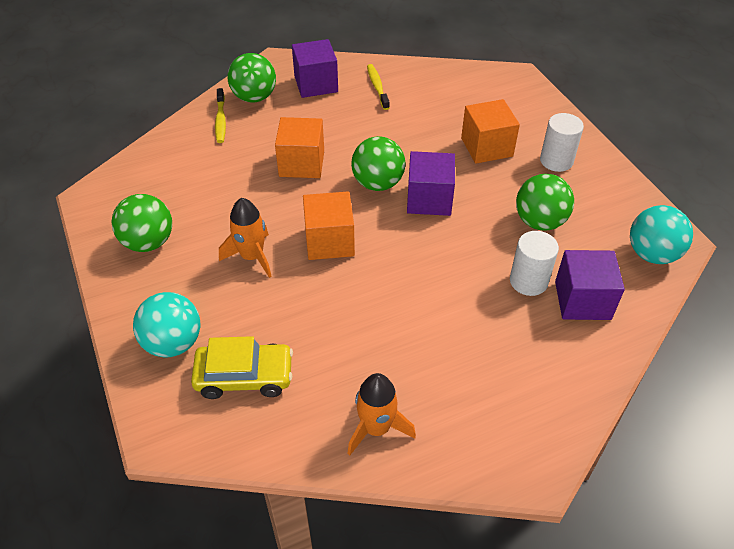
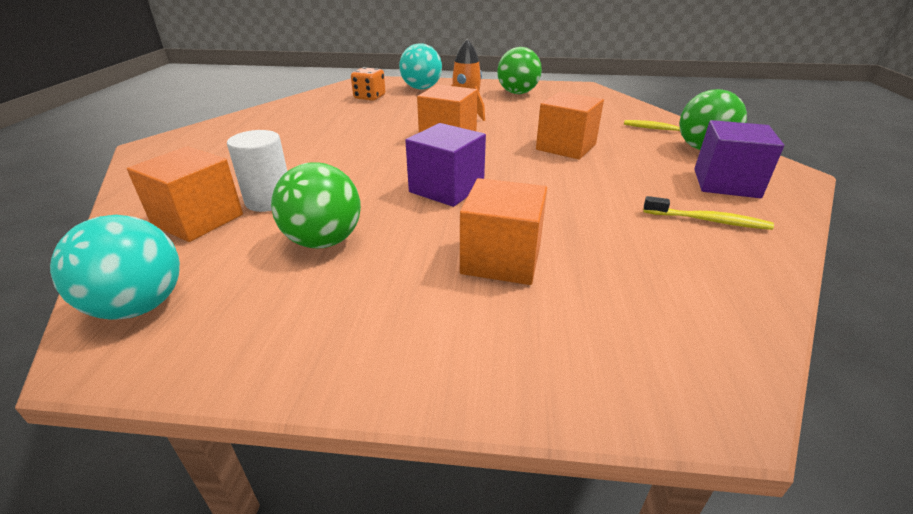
camera: 120 degrees right, 15 degrees down
yellow car [191,336,293,399] -> orange dice [351,67,386,101]
orange rocket [347,373,416,456] -> none
green ball [351,136,405,191] -> none
white cylinder [540,113,584,172] -> none
purple cube [555,250,625,320] -> orange cube [127,146,243,242]

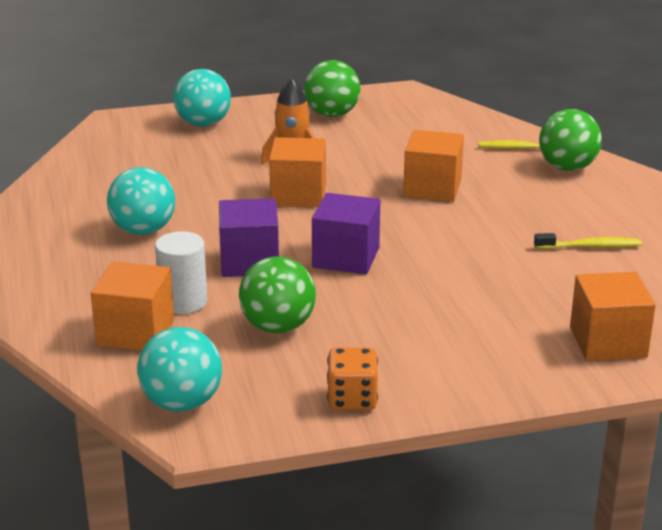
camera: 20 degrees left, 5 degrees down
orange dice [351,67,386,101] -> orange dice moved to [327,347,378,410]
orange cube [460,178,547,285] -> orange cube moved to [570,272,656,361]
purple cube [694,120,784,198] -> purple cube moved to [219,198,279,277]
none -> turquoise ball [107,167,175,235]

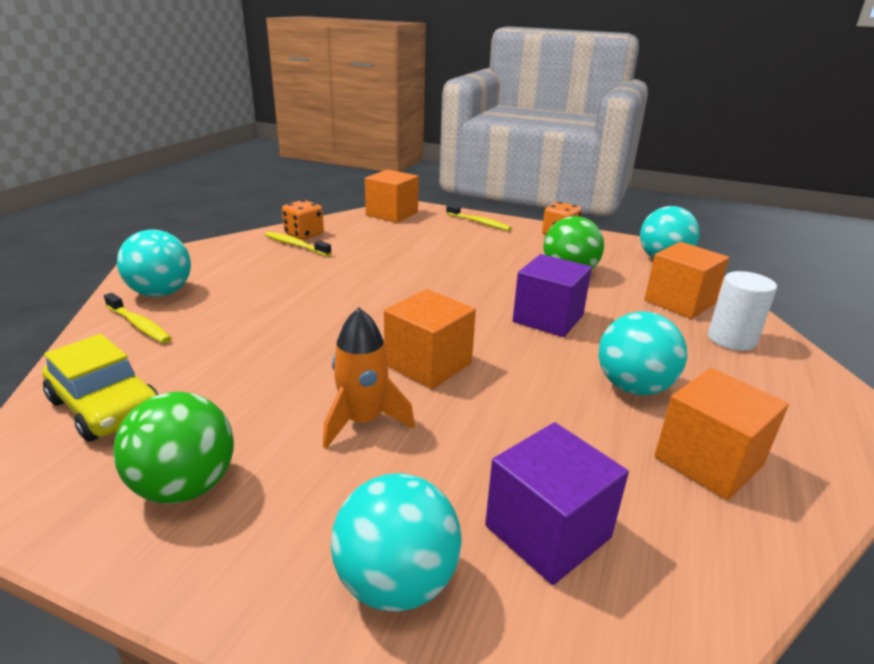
camera: 145 degrees left, 0 degrees up
white cylinder [155,231,207,314] -> white cylinder moved to [708,271,777,351]
purple cube [312,193,380,274] -> purple cube moved to [485,422,629,585]
orange cube [403,130,464,202] -> orange cube moved to [654,368,789,500]
green ball [539,109,602,171] -> turquoise ball [117,230,191,297]
none -> yellow car [43,334,159,442]
none -> orange dice [282,200,324,240]
none -> yellow toothbrush [446,204,512,231]

